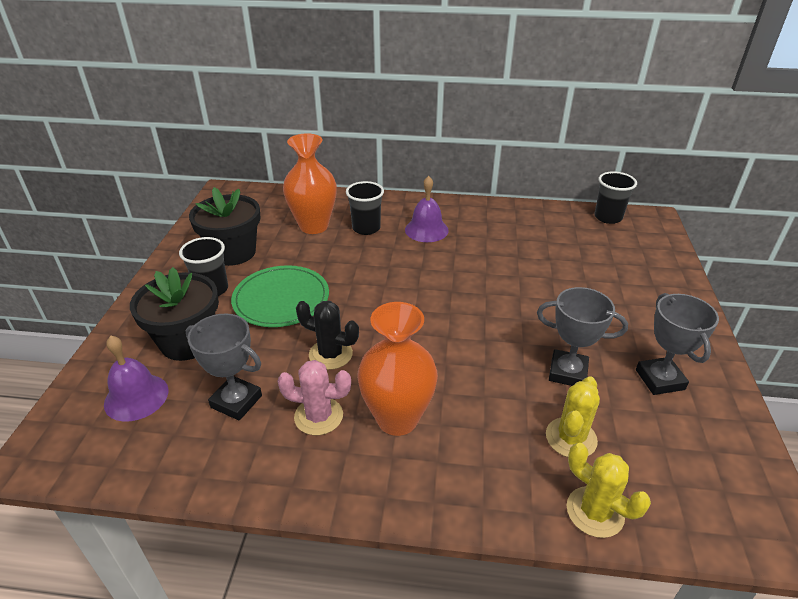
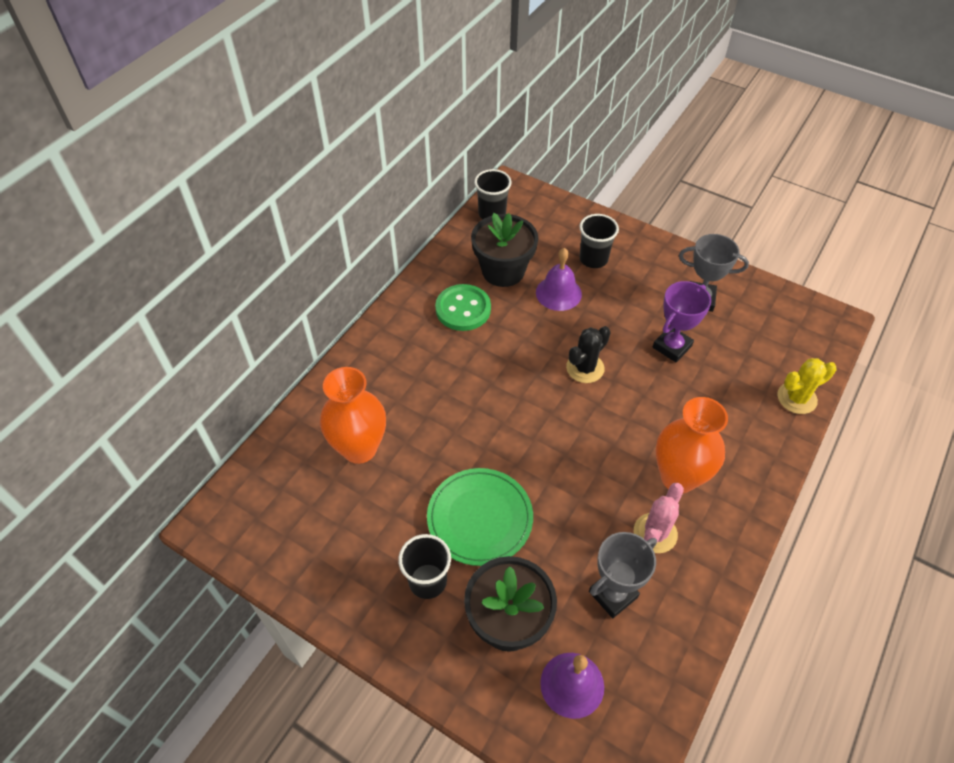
camera: 65 degrees left, 15 degrees up
black flower pot [189,187,260,266] -> black flower pot moved to [471,213,538,287]
black cactus [296,301,359,370] -> black cactus moved to [566,326,611,383]
black cup [346,181,384,235] -> black cup moved to [580,214,619,268]
purple bell [405,176,449,242] -> purple bell moved to [536,248,582,311]
grey trophy [537,287,628,386] -> purple trophy [653,281,711,362]
yellow cactus [546,376,600,457] -> none
none -> green button [435,284,491,331]

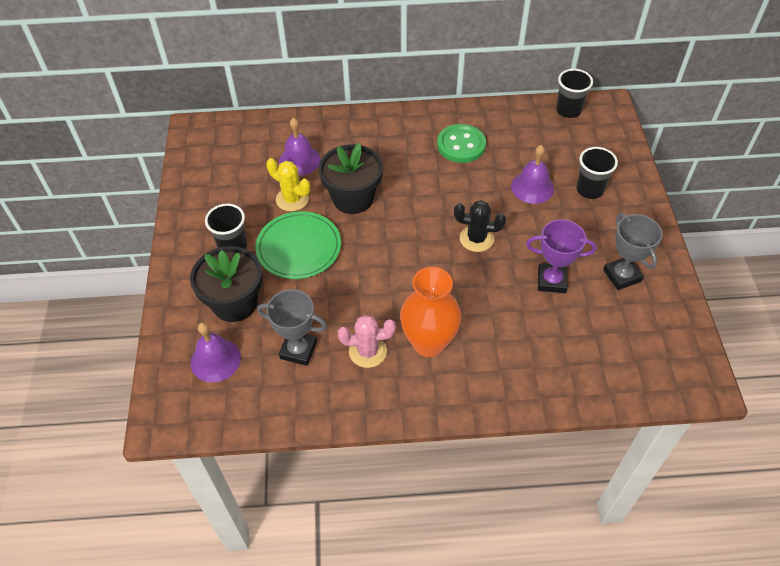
camera: 55 degrees right, 0 degrees up
orange vase [320,367,386,464] -> purple bell [279,118,321,176]
black flower pot [471,213,538,287] -> black flower pot moved to [319,143,383,214]
yellow cactus [777,358,837,414] -> yellow cactus moved to [266,158,310,212]

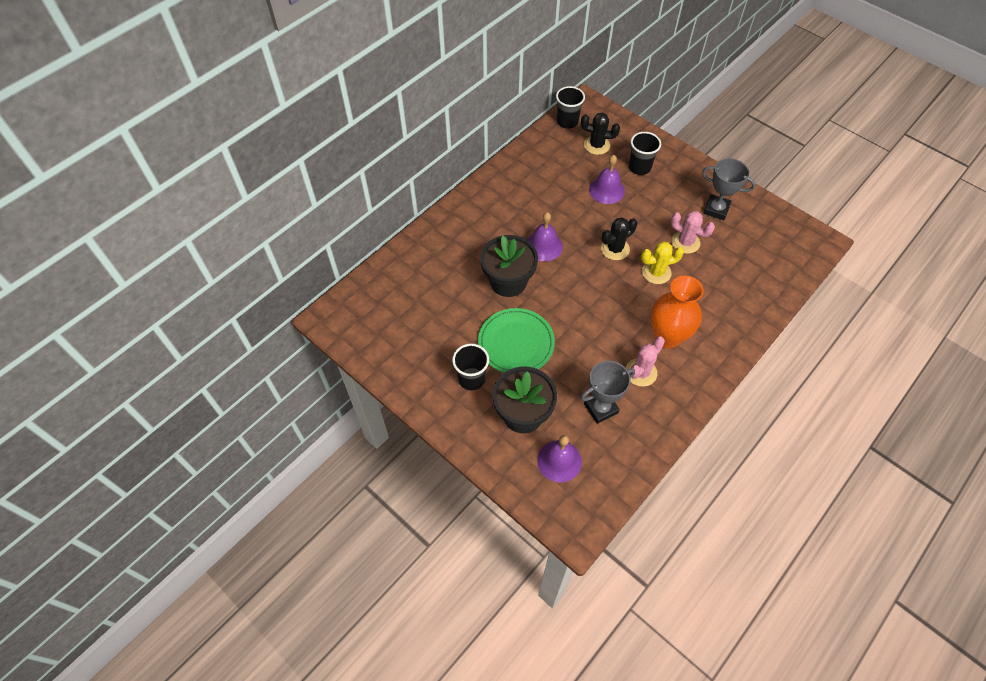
camera: 45 degrees left, 5 degrees up
yellow cactus [266,158,310,212] -> yellow cactus moved to [641,241,684,284]
purple bell [279,118,321,176] -> purple bell moved to [527,212,563,261]
green button [437,124,486,163] -> none
purple trophy [526,220,597,293] -> pink cactus [671,211,715,254]
none -> black cactus [581,112,620,155]

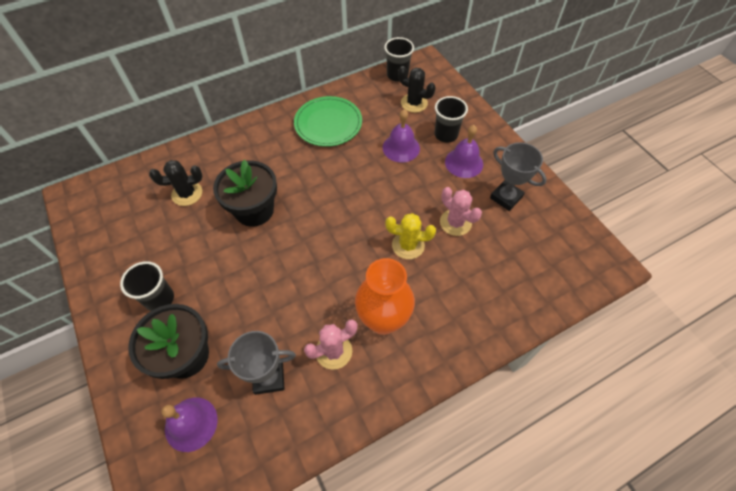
camera: 20 degrees right, 0 degrees up
green plate [478,308,555,373] -> green plate moved to [294,96,362,147]
purple bell [527,212,563,261] -> purple bell moved to [445,125,483,178]
black cactus [601,217,637,260] -> black cactus moved to [149,160,202,206]

